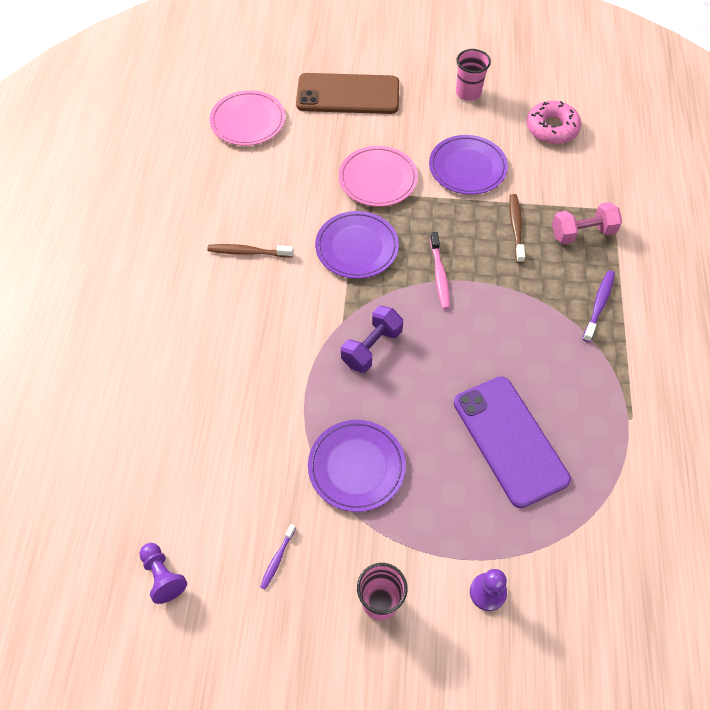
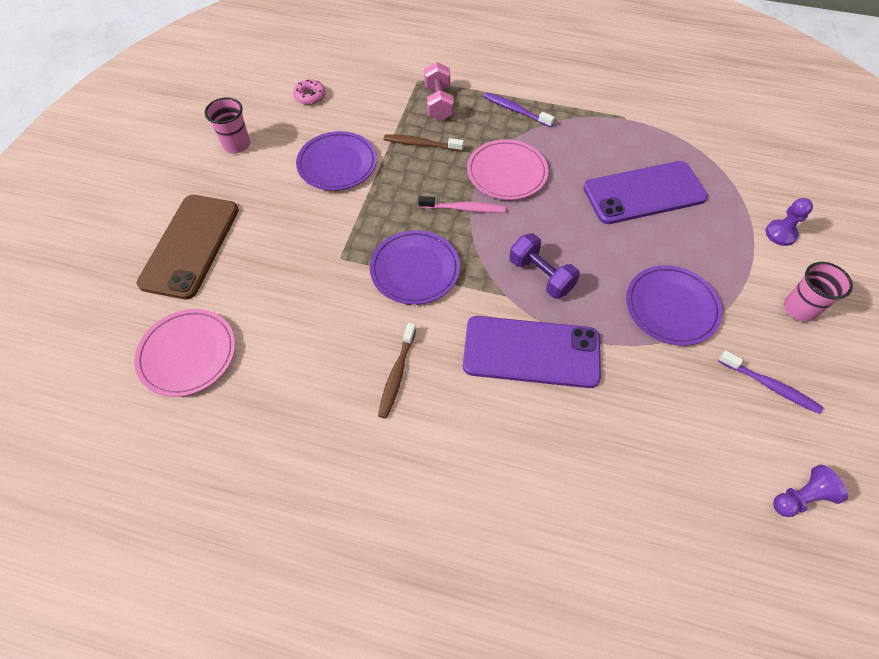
camera: 80 degrees left, 0 degrees up
purple toothbrush [260,524,296,589] -> purple toothbrush [718,351,823,414], size x1.56
pink plate [339,146,418,207] -> pink plate moved to [467,139,548,200]
pink donut [527,101,581,144] -> pink donut [293,79,326,105], size x0.62
none -> purple phone [463,316,601,388]

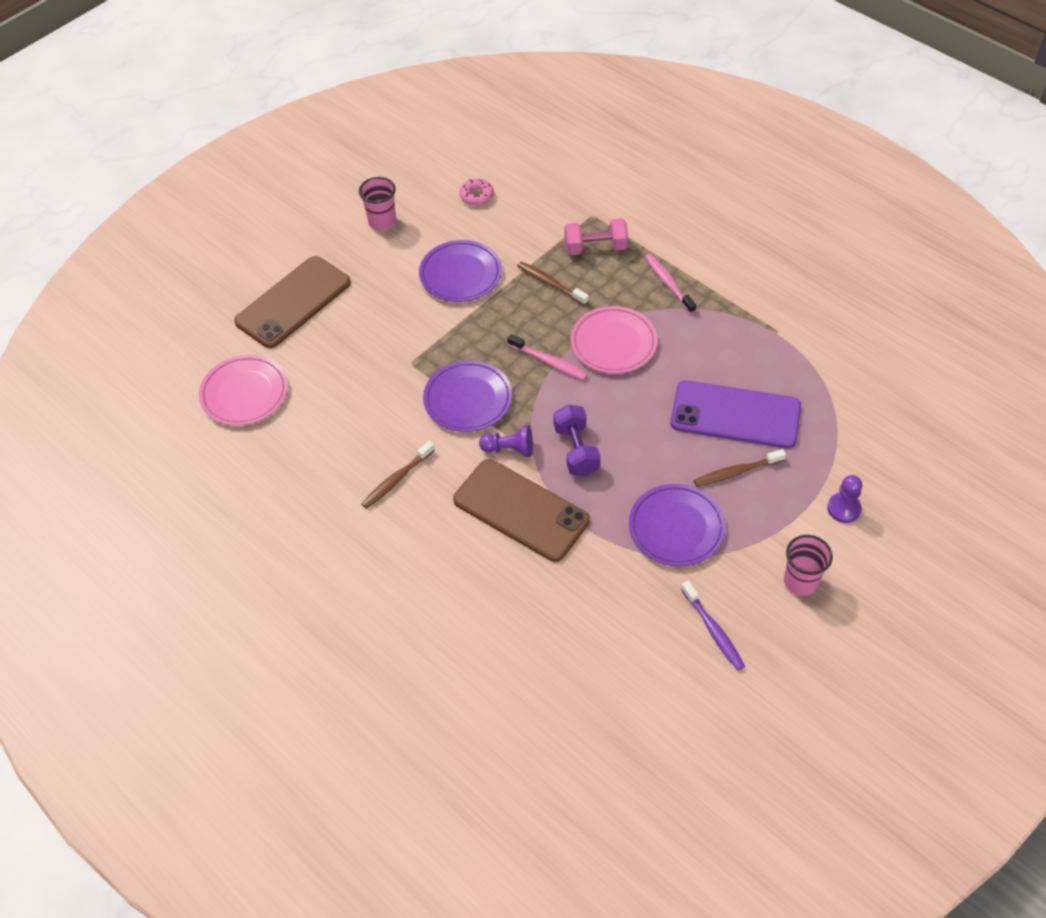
camera: 30 degrees right, 5 degrees down
pink dumbbell [424,62,454,121] -> pink dumbbell turned 60 degrees clockwise [564,218,628,255]
purple phone [463,316,601,388] -> brown phone [453,459,590,562]
purple toothbrush [484,92,555,127] -> pink toothbrush [645,254,696,314]
purple pawn [773,465,848,517] -> purple pawn moved to [479,425,533,457]
none -> brown toothbrush [694,449,786,487]

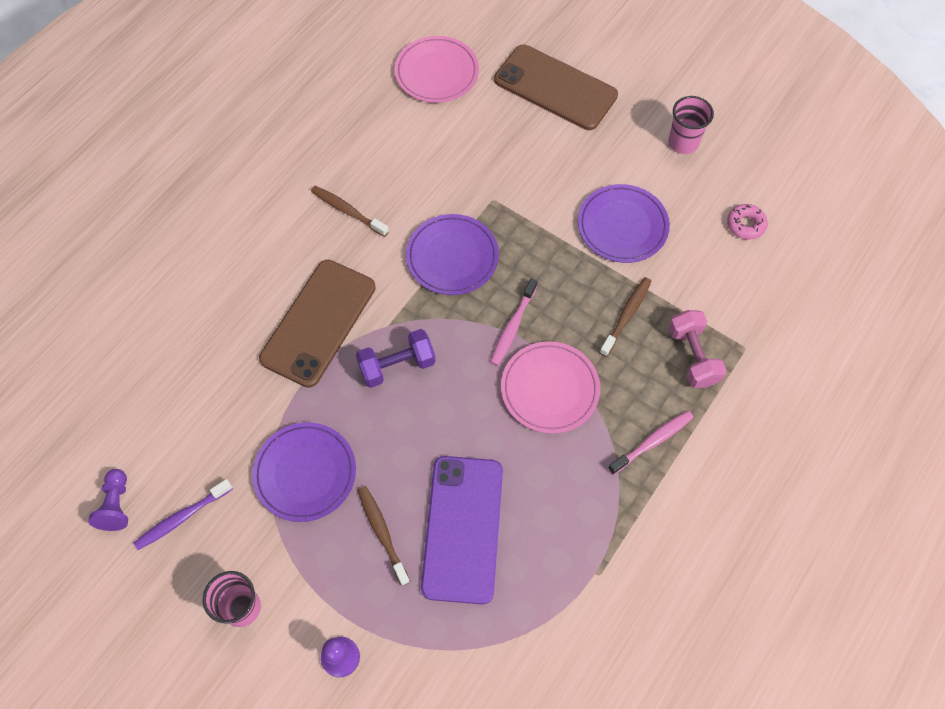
camera: 80 degrees right, 10 degrees up
purple pawn [479,425,533,457] -> purple pawn moved to [88,469,128,531]

